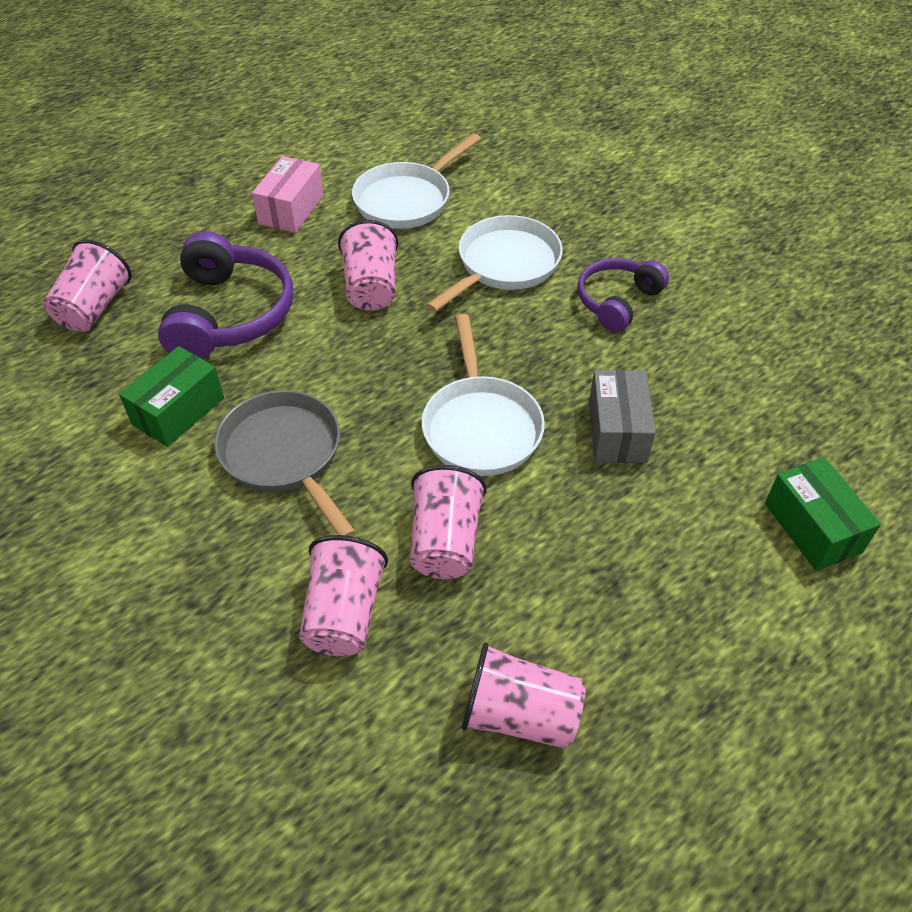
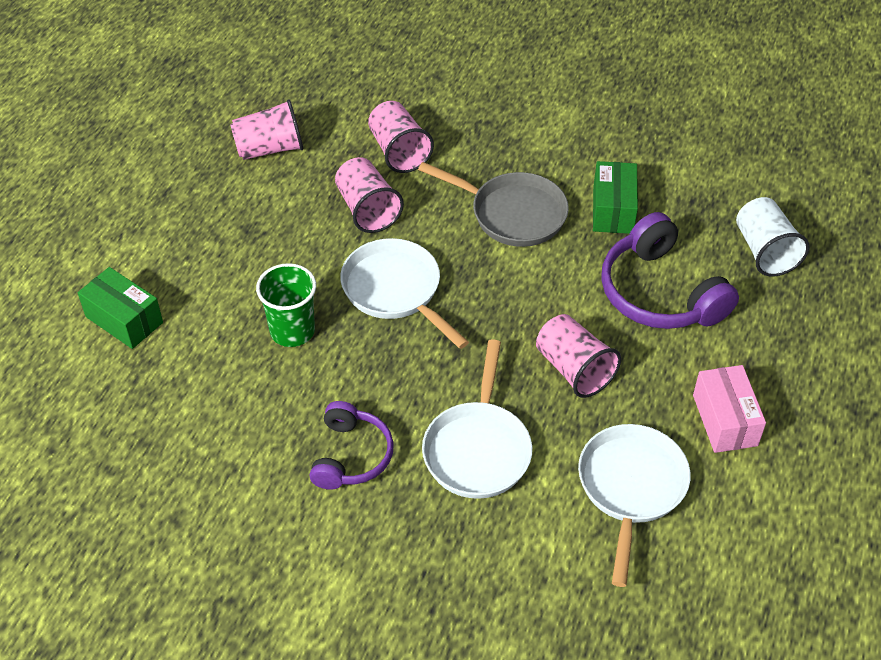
camera: 150 degrees right, 0 degrees up
pink cup [43,240,132,332] -> white cup [736,197,809,276]
grey box [589,370,655,463] -> green cup [256,263,316,347]

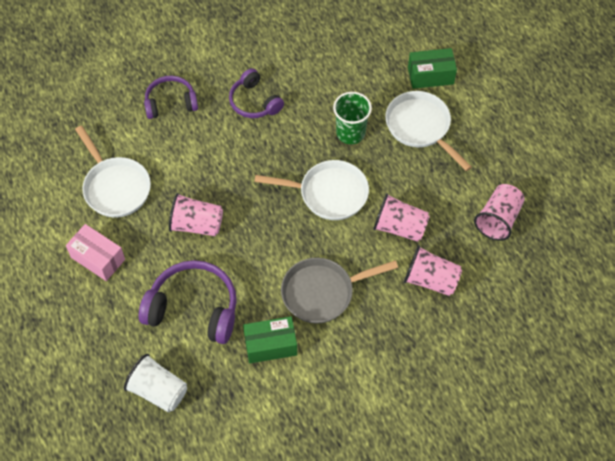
camera: 135 degrees right, 10 degrees up
white pan [422,339,532,499] -> white pan moved to [385,91,472,171]
green box [593,161,638,234] -> green box turned 60 degrees counterclockwise [243,316,297,363]
none -> purple headphones [144,75,198,119]

